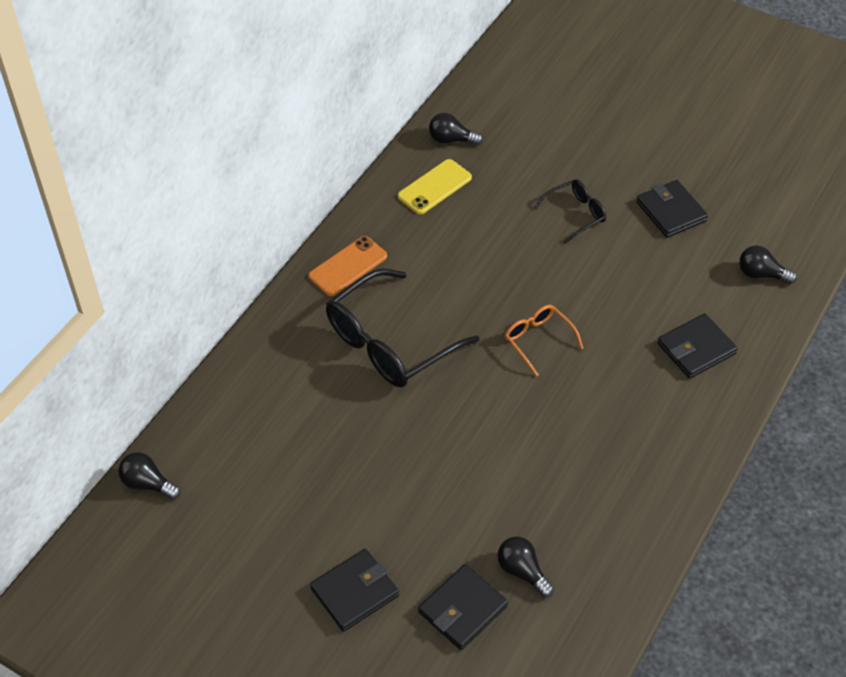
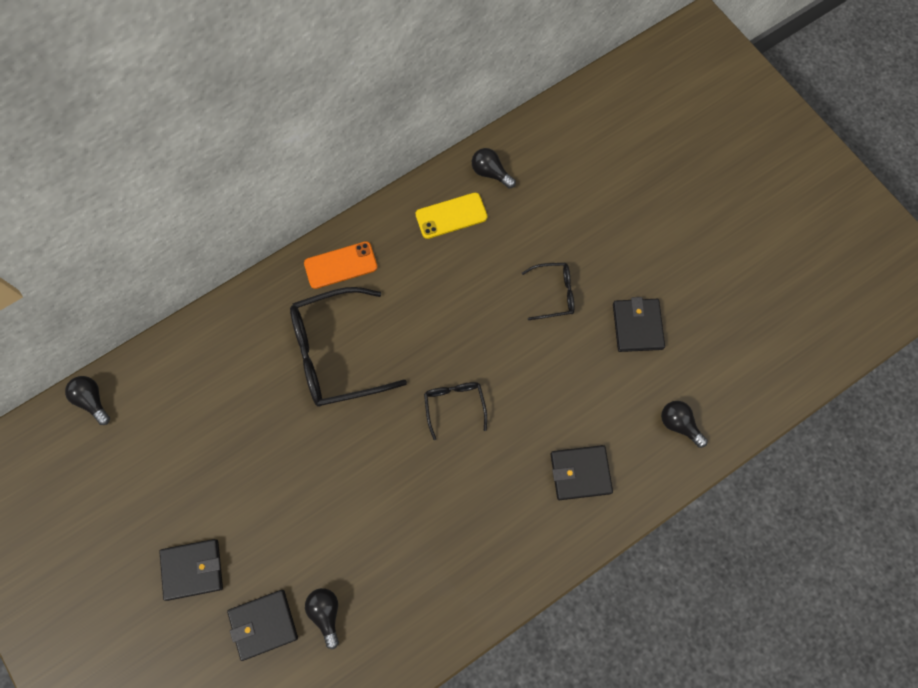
camera: 25 degrees right, 20 degrees up
orange glasses [505,305,584,376] -> black glasses [424,382,487,440]

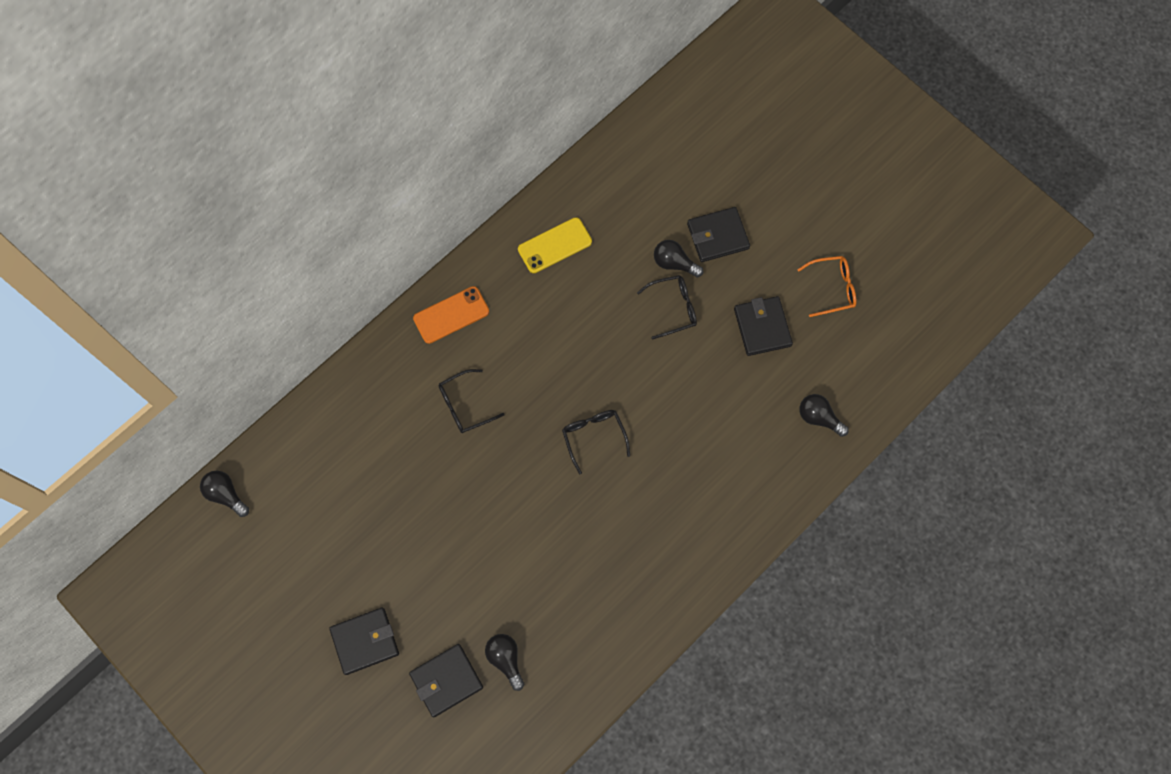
camera: 10 degrees left, 0 degrees up
black glasses [290,287,407,407] -> black glasses [439,369,505,433], size x0.51
black light bulb [472,148,516,189] -> black light bulb moved to [654,240,703,278]
black wallet [551,445,613,500] -> black wallet moved to [687,207,750,262]
none -> orange glasses [797,256,857,317]

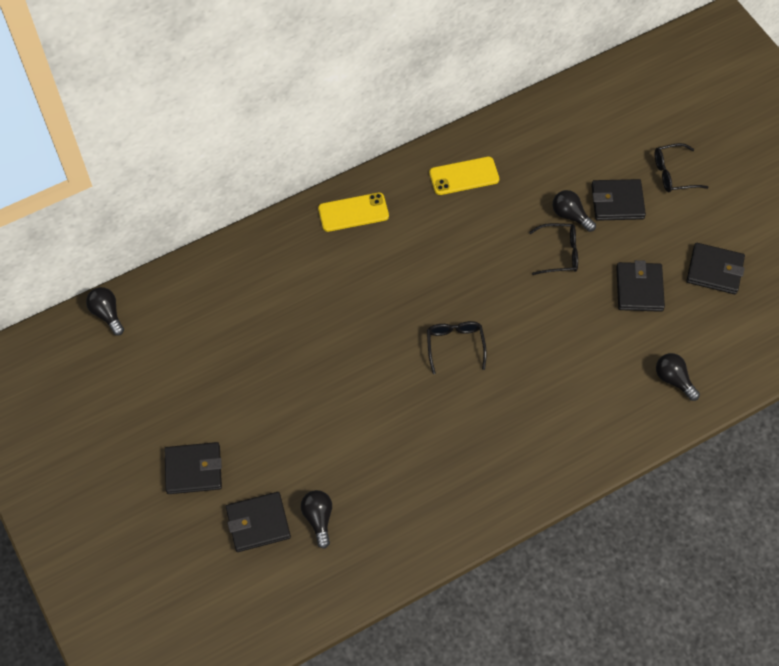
camera: 15 degrees right, 10 degrees down
orange phone [413,286,489,344] -> yellow phone [318,193,389,232]
black glasses [439,369,505,433] -> black glasses moved to [654,143,708,192]
orange glasses [797,256,857,317] -> black wallet [686,243,745,294]

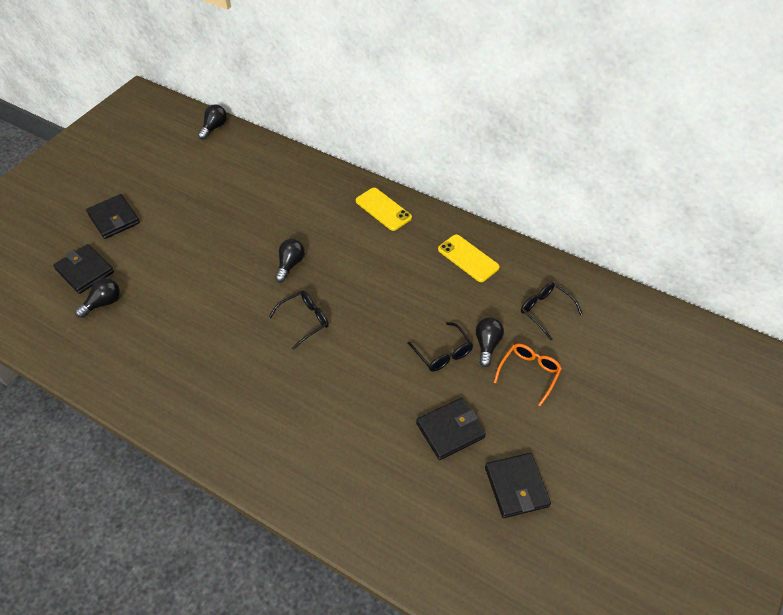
camera: 60 degrees right, 10 degrees down
black wallet [591,179,646,221] -> orange glasses [494,344,562,406]
black glasses [654,143,708,192] -> black glasses moved to [521,282,583,340]
black light bulb [656,353,700,401] -> black light bulb moved to [275,239,305,282]

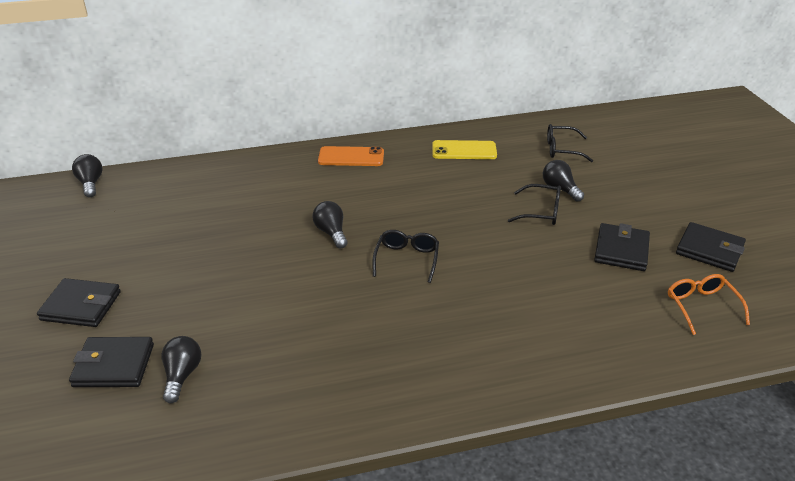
camera: 45 degrees left, 15 degrees down
yellow phone [356,188,412,231] -> orange phone [318,146,384,166]
orange glasses [494,344,562,406] -> orange glasses moved to [668,274,750,335]

